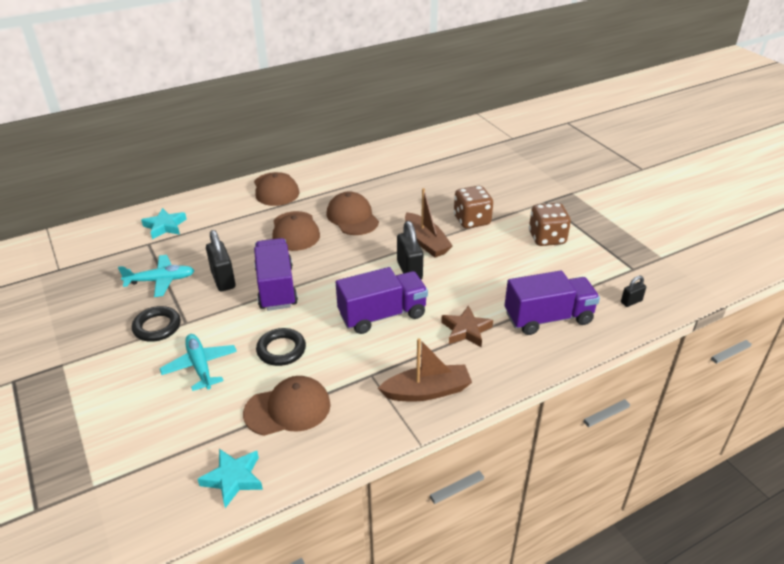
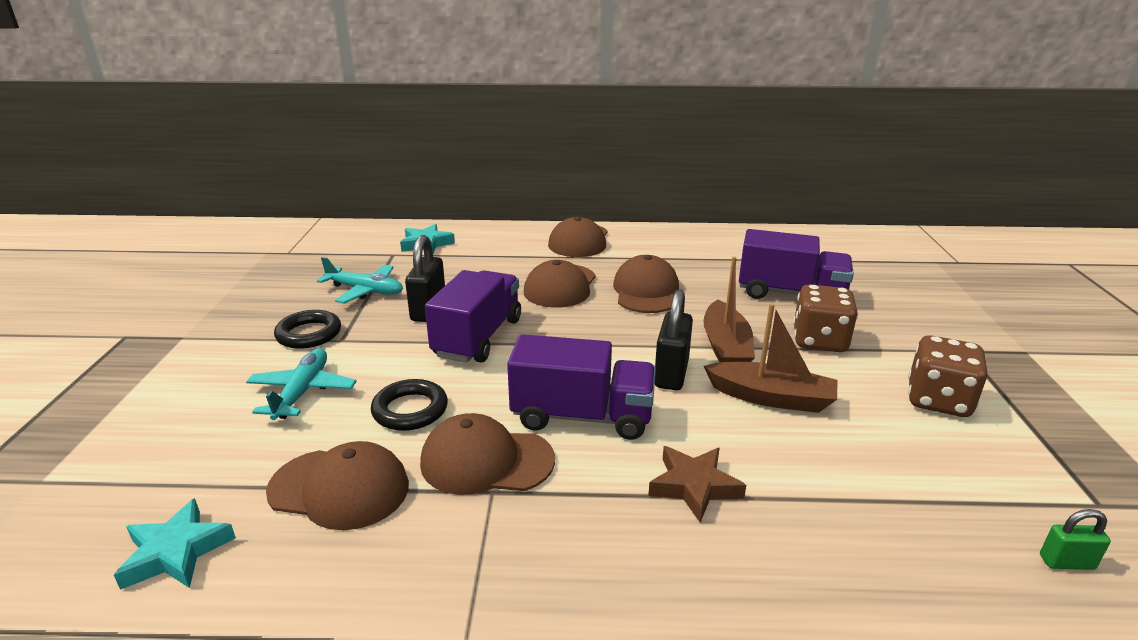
camera: 30 degrees right, 10 degrees down
brown boat [378,338,472,402] -> brown boat moved to [704,303,837,413]
purple truck [505,270,600,335] -> purple truck moved to [739,229,854,299]
black padlock [621,275,646,307] -> green padlock [1040,509,1111,570]
none -> brown cap [420,413,555,495]

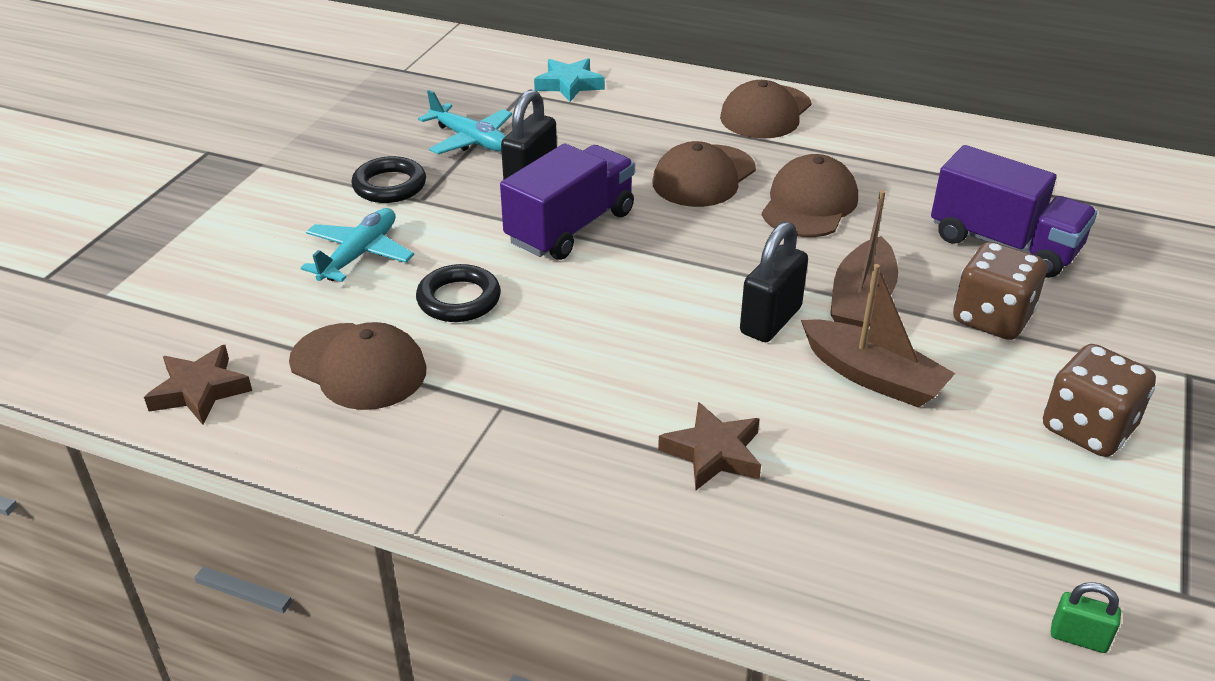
camera: 20 degrees right, 10 degrees up
turquoise star [114,498,236,590] -> brown star [144,345,252,425]
brown cap [420,413,555,495] -> none
purple truck [507,334,656,440] -> none

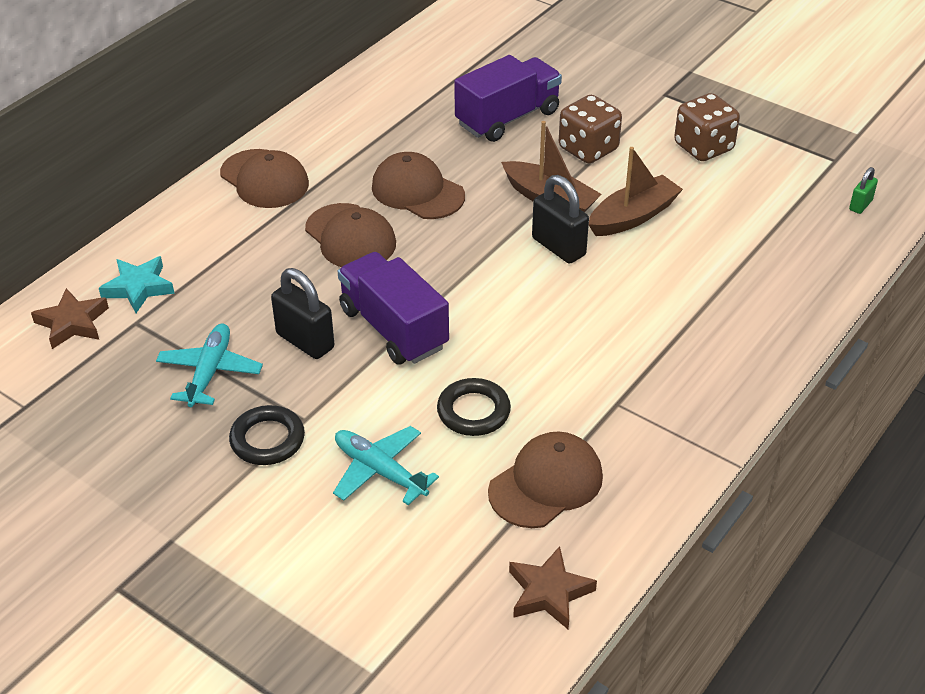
camera: 75 degrees left, 5 degrees up
turquoise plane [418,90,512,154] -> turquoise plane turned 45 degrees counterclockwise [156,324,263,407]
brown star [658,402,761,490] -> brown star moved to [31,288,109,349]

